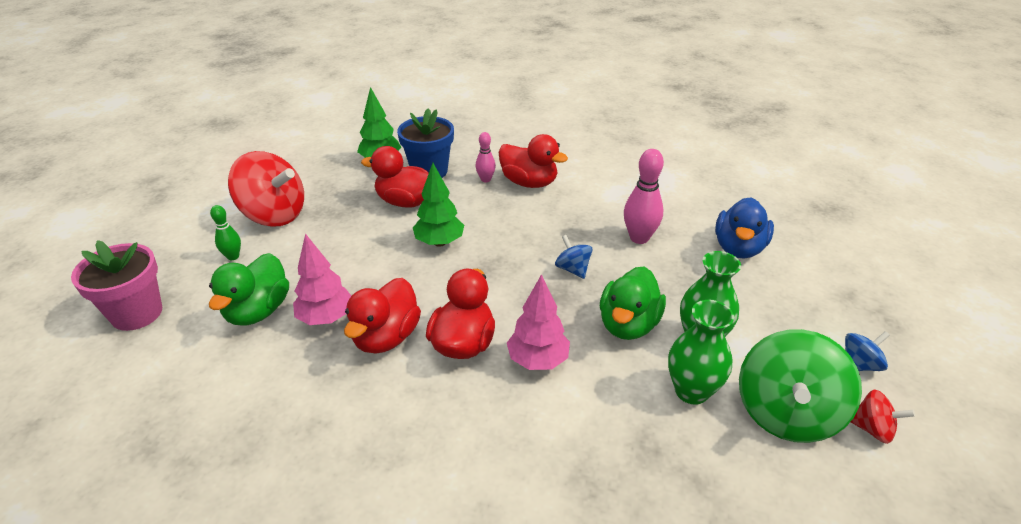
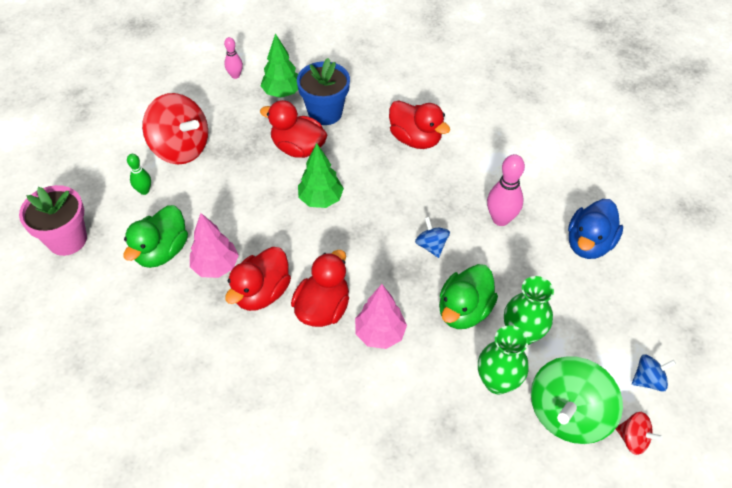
camera: 10 degrees right, 15 degrees up
pink bowling pin [475,132,496,182] -> pink bowling pin moved to [224,37,243,79]

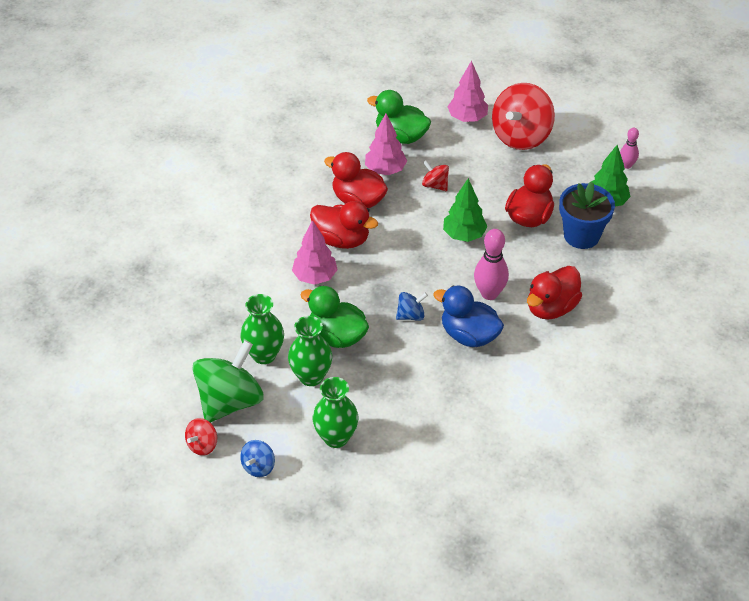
camera: 90 degrees right, 5 degrees down
pink flower pot [19,185,87,256] -> none
green bowling pin [127,154,151,195] -> pink tree [447,61,488,122]
pink bowling pin [487,154,525,226] -> pink bowling pin moved to [474,229,509,300]
green spinning top [531,356,623,444] -> green spinning top turned 90 degrees clockwise [192,340,264,423]
blue duck [568,199,623,259] -> blue duck moved to [433,286,504,347]
blue spinning top [632,354,676,392] -> blue spinning top turned 45 degrees clockwise [240,440,275,477]
none -> green vase [313,377,358,448]
none -> red spinning top [422,160,449,191]

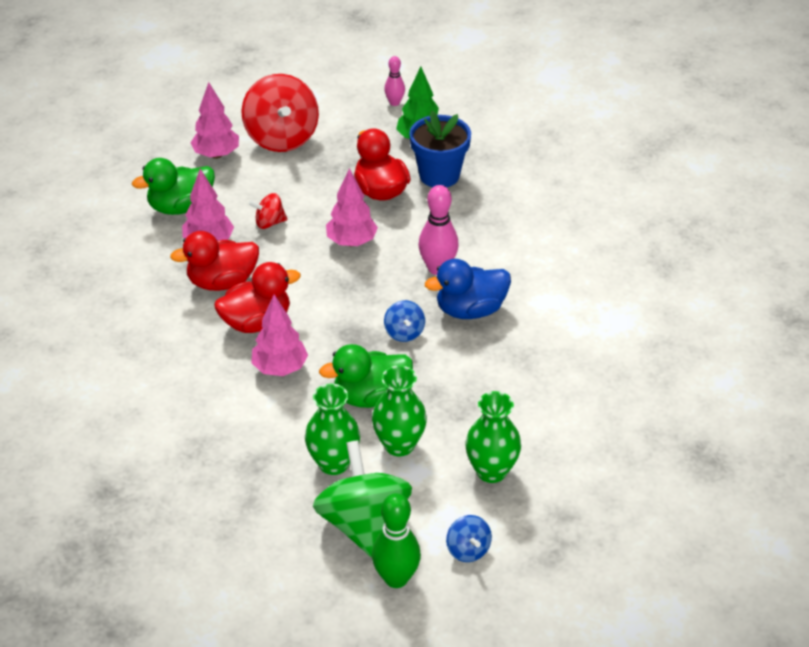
camera: 50 degrees left, 5 degrees down
red spinning top [185,418,217,456] -> green bowling pin [372,493,421,588]
blue spinning top [396,292,428,321] -> blue spinning top turned 150 degrees clockwise [384,300,425,342]
green tree [443,178,487,242] -> pink tree [326,168,378,246]
red duck [527,266,582,319] -> none

